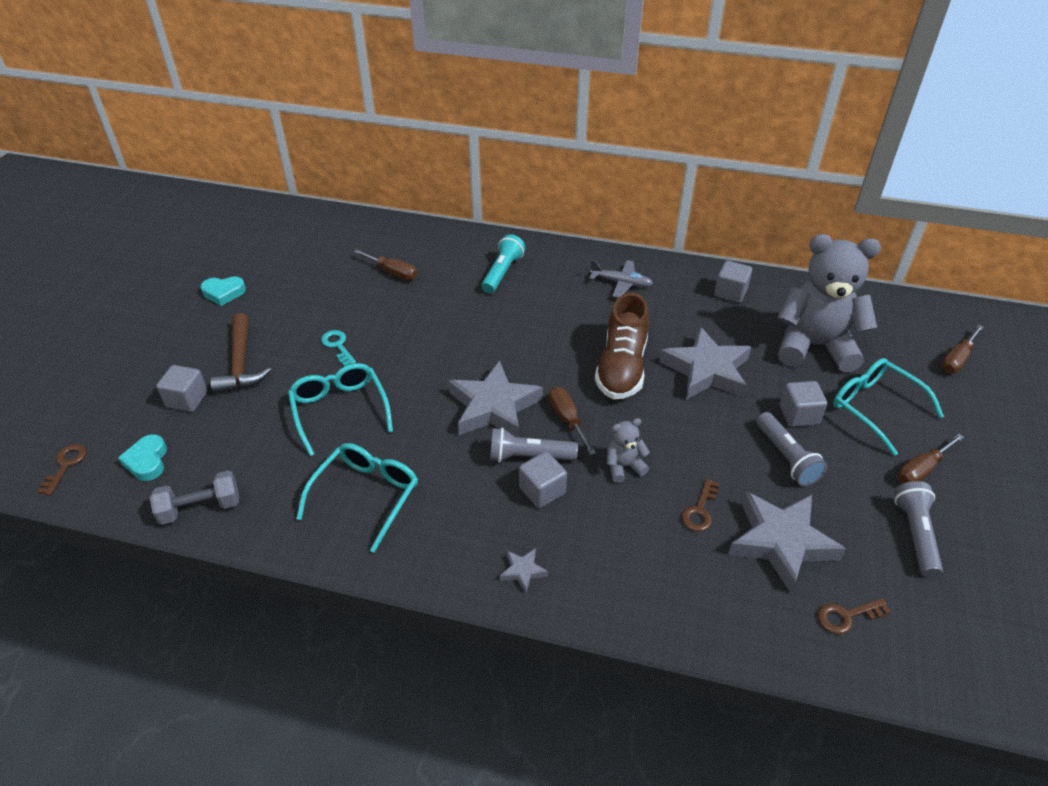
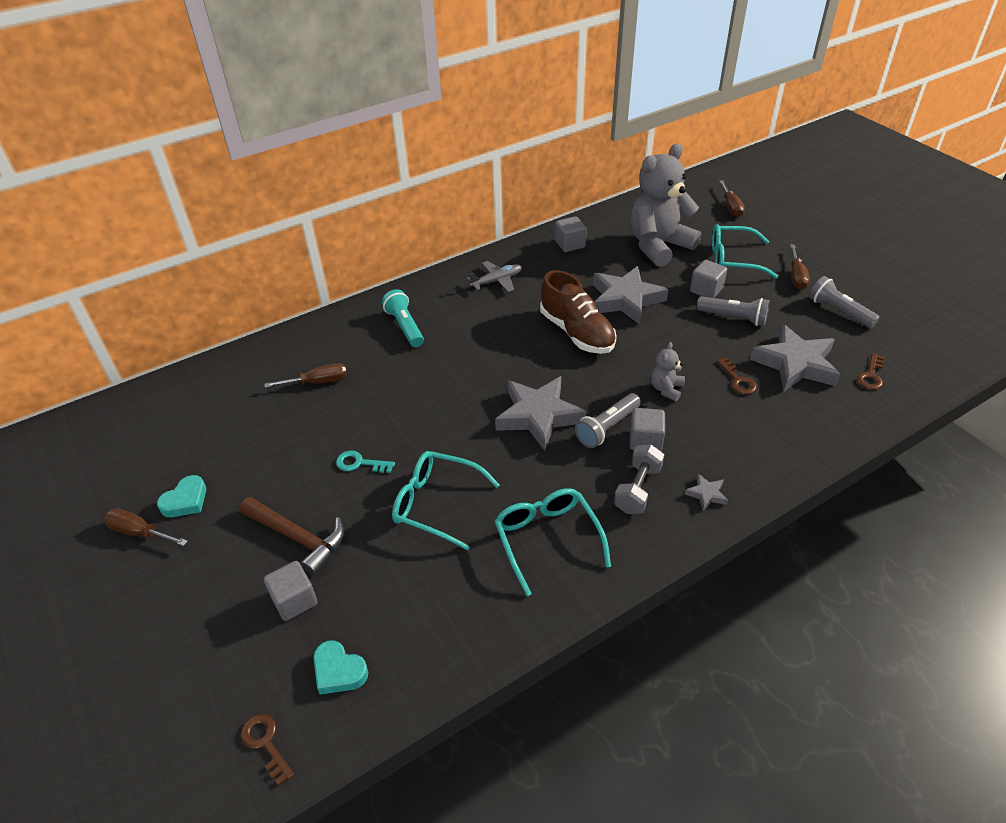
camera: 45 degrees left, 0 degrees up
grey dumbbell [150,470,239,525] -> grey dumbbell moved to [614,444,664,514]
brown screwdriver [549,387,596,455] -> brown screwdriver moved to [103,509,188,546]

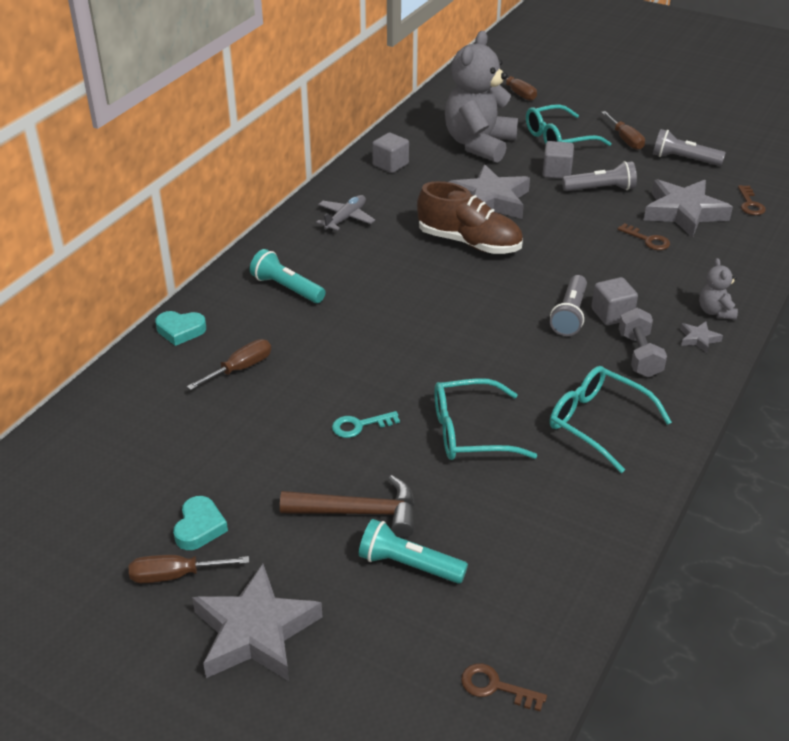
camera: 30 degrees left, 5 degrees down
grey cube [264,561,318,621] -> turquoise flashlight [359,519,468,584]
turquoise heart [313,640,368,695] -> turquoise heart moved to [155,311,206,346]
grey star [495,376,586,451] -> grey star moved to [192,564,323,681]
grey teddy bear [651,342,685,401] -> grey teddy bear moved to [699,258,738,320]

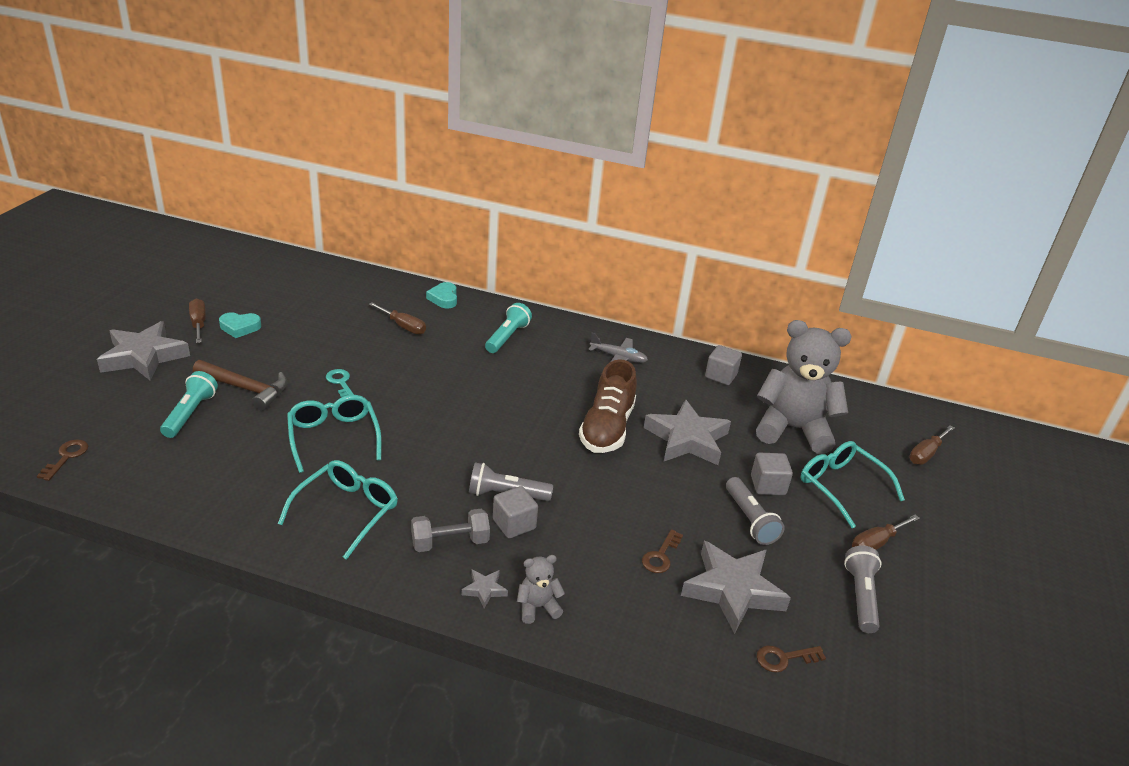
camera: 75 degrees right, 5 degrees down
brown hammer [280,475,415,538] -> brown hammer turned 60 degrees counterclockwise [193,360,288,411]

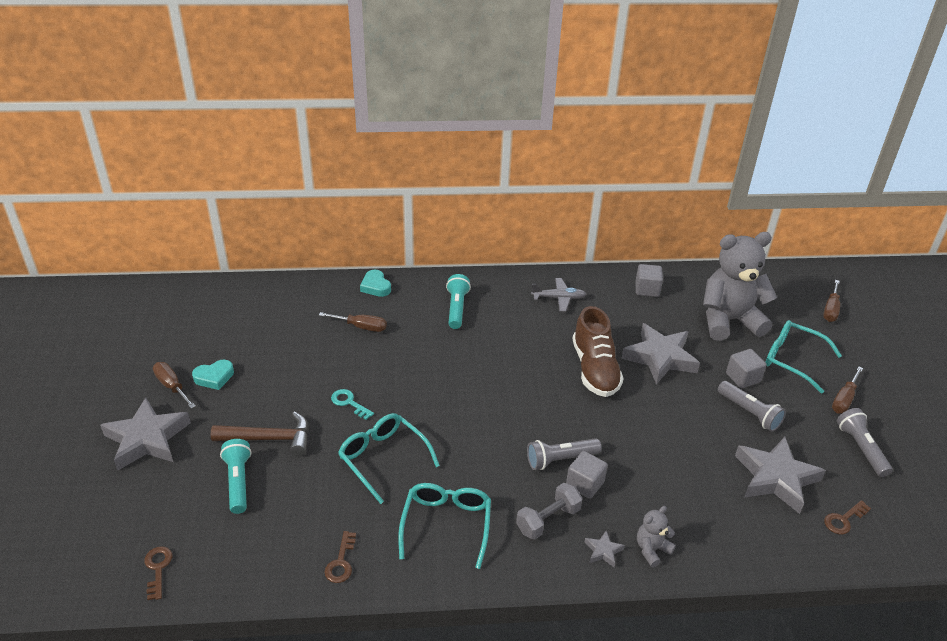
camera: 20 degrees left, 5 degrees up
brown key [642,529,683,573] -> brown key moved to [325,531,356,583]

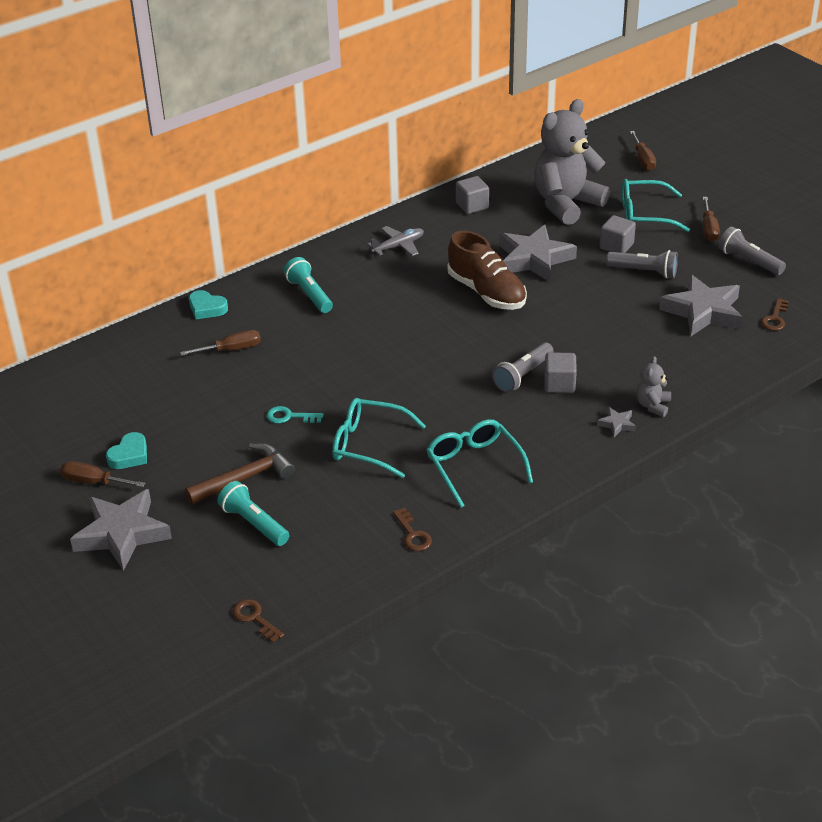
camera: 30 degrees left, 0 degrees up
grey dumbbell [516,483,583,540] -> none

